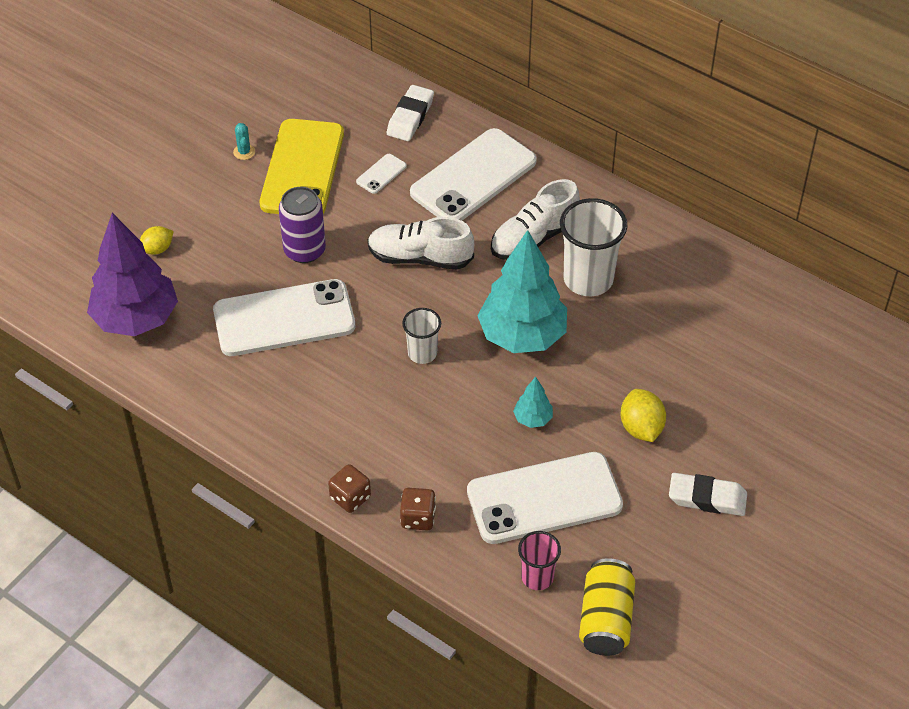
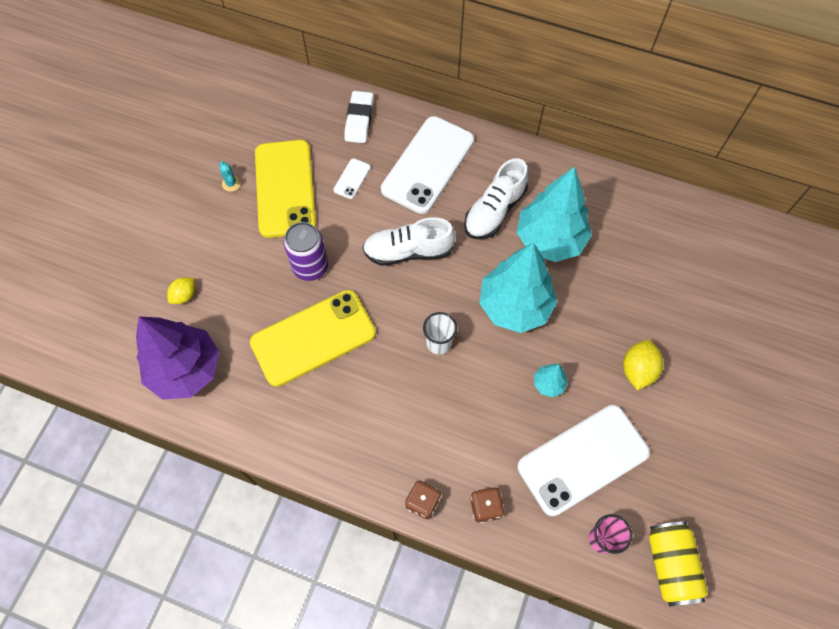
camera: 15 degrees left, 15 degrees up
white phone [213,279,355,356] -> yellow phone [250,290,376,387]
white cup [560,198,627,296] -> turquoise tree [517,167,592,262]
yellow lemon [620,389,666,442] -> yellow lemon turned 45 degrees clockwise [623,340,663,390]
white eraser [669,473,747,516] -> none

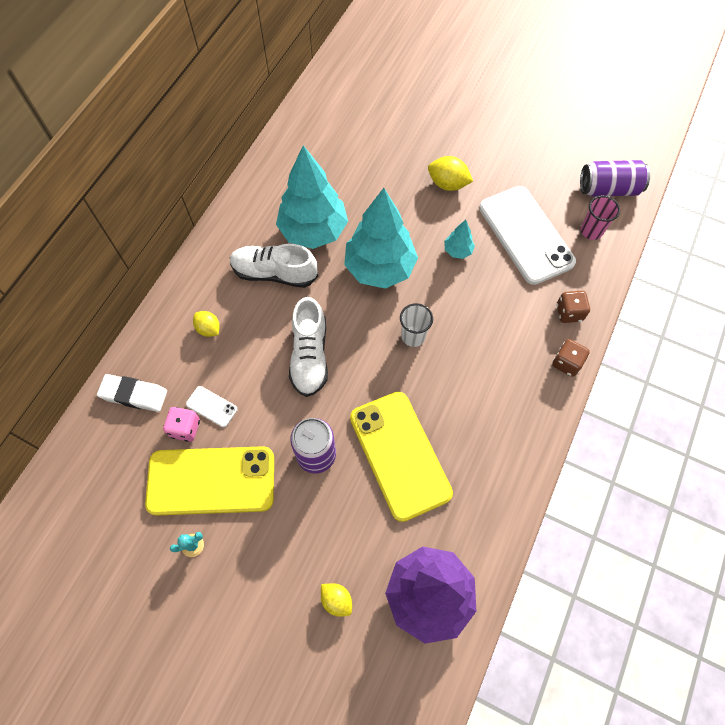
camera: 85 degrees left, 0 degrees up
white phone [381,116,474,214] -> yellow lemon [193,311,220,337]
white shoe [464,158,528,239] -> white shoe turned 150 degrees clockwise [230,244,318,288]
yellow can [649,521,708,606] -> purple can [580,160,650,197]
none -> pink dice [163,407,200,442]

